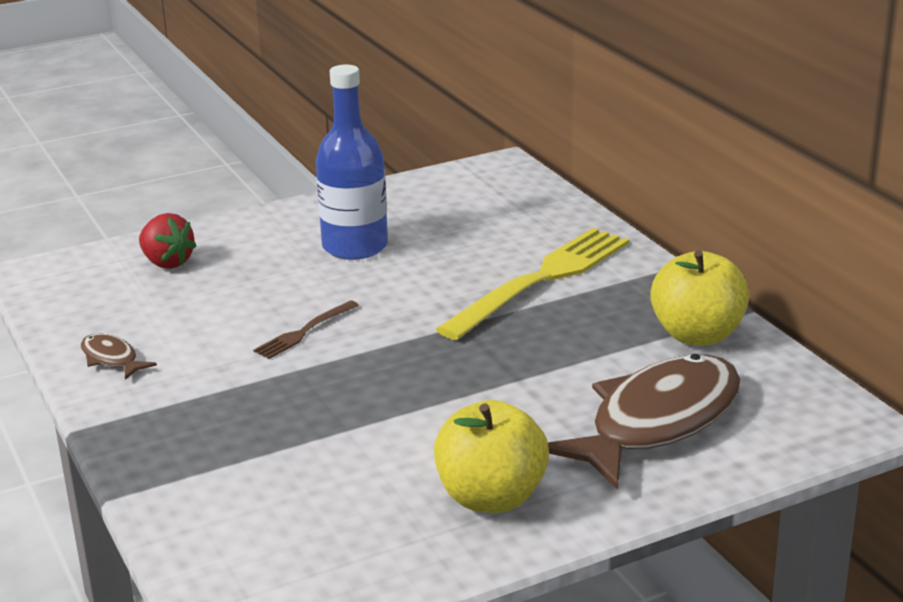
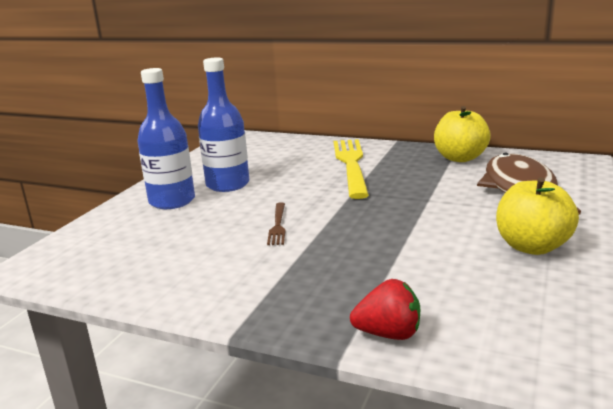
camera: 40 degrees left, 5 degrees down
brown fish [81,334,157,380] -> none
red strawberry [139,213,196,269] -> red strawberry moved to [350,279,420,340]
none -> blue bottle [137,68,195,209]

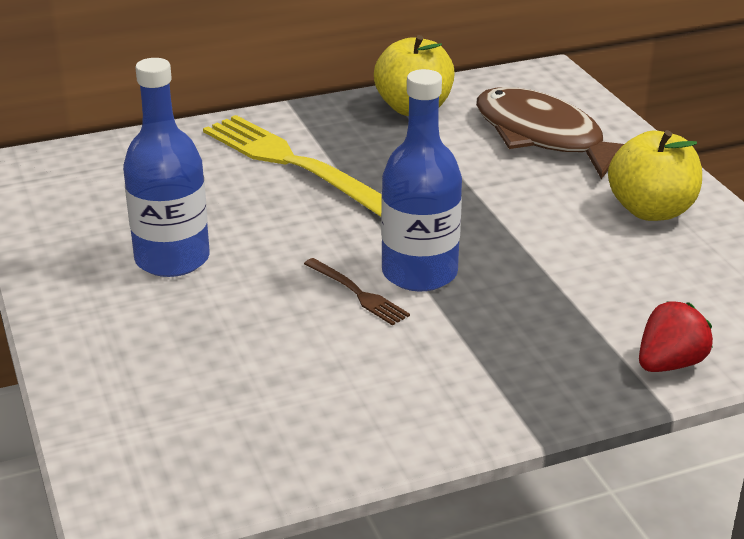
camera: 45 degrees left, 10 degrees up
blue bottle [137,68,195,209] -> blue bottle moved to [381,69,462,291]

